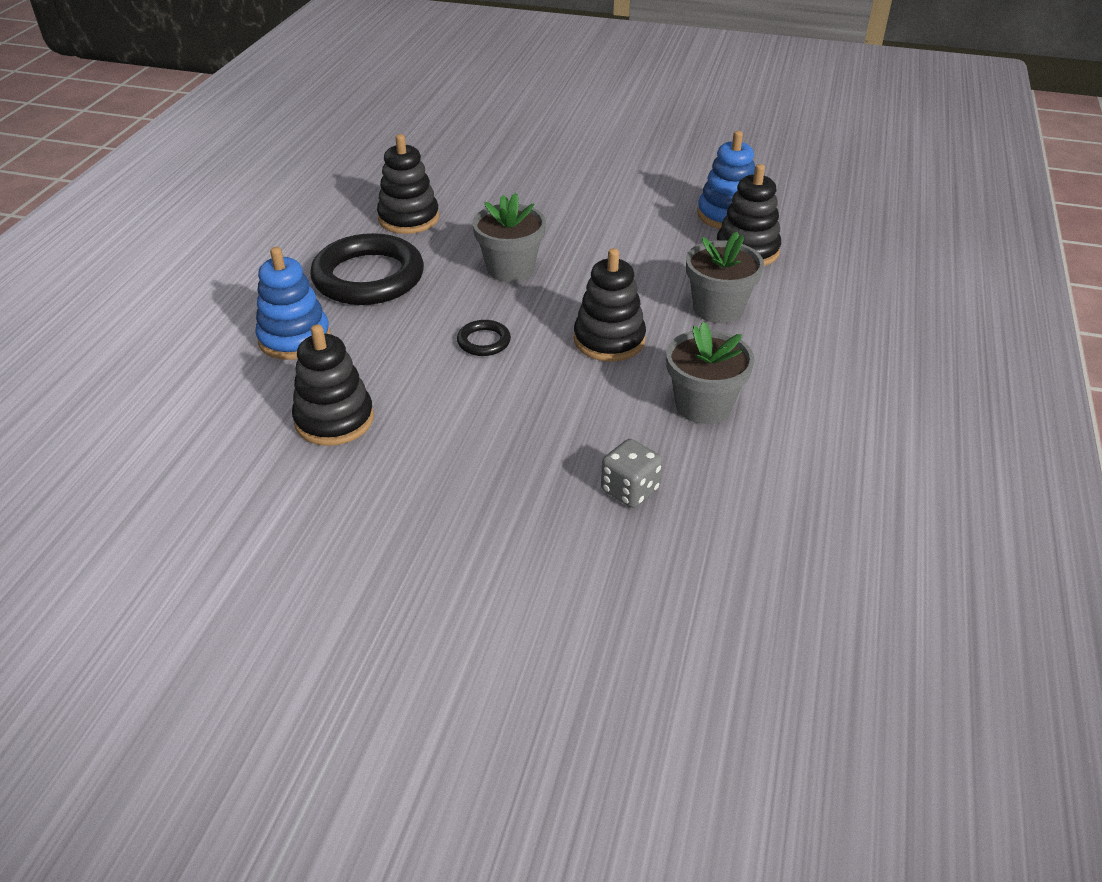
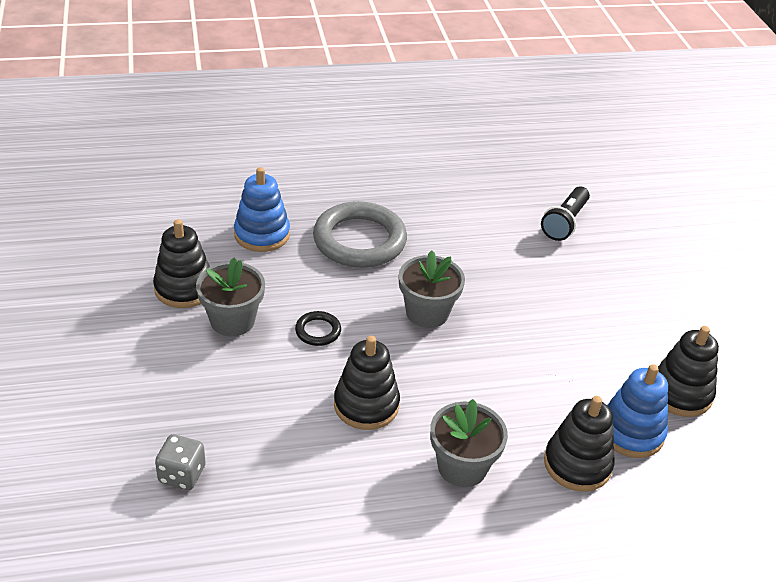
camera: 60 degrees right, 0 degrees up
black ring [310,233,424,305] -> grey ring [313,201,407,268]
black stacking toy [377,134,439,234] -> black stacking toy moved to [658,326,719,417]
grey flower pot [666,322,755,424] -> grey flower pot moved to [196,257,265,336]
none -> black flashlight [541,187,590,241]

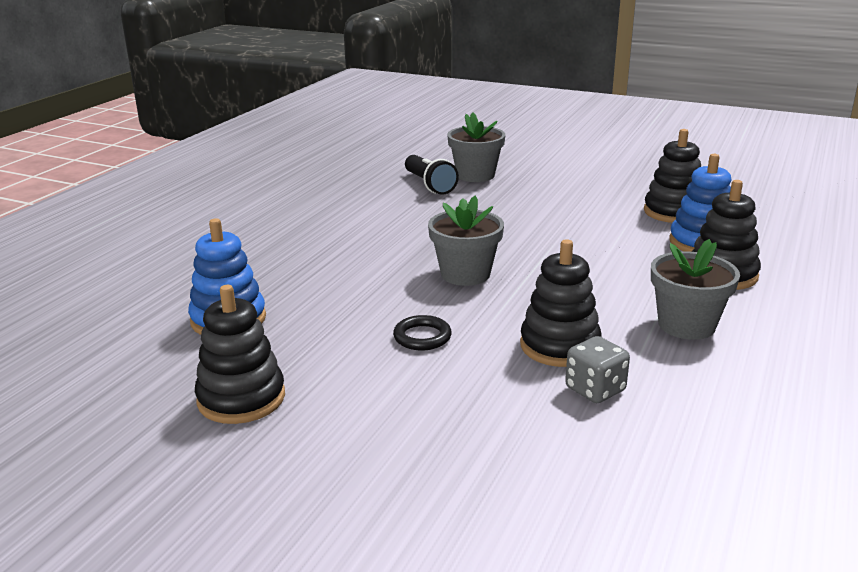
camera: 50 degrees left, 15 degrees down
grey dice [155,434,206,490] -> grey dice moved to [565,336,630,403]
grey flower pot [196,257,265,336] -> grey flower pot moved to [447,112,505,182]
grey ring [313,201,407,268] -> none

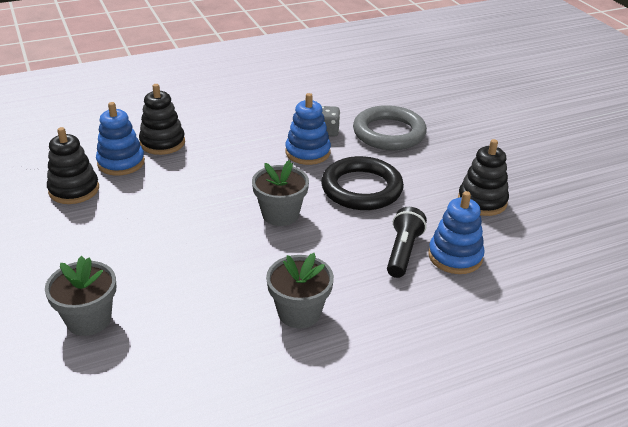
camera: 140 degrees left, 10 degrees up
black ring [393,315,452,350] -> black ring [321,156,404,210], size x2.26
black flashlight [405,155,459,195] -> black flashlight moved to [387,207,427,278]
black stacking toy [520,239,601,367] -> blue stacking toy [285,93,331,165]
grey flower pot [651,239,740,340] -> grey flower pot moved to [266,253,334,328]
none -> grey ring [353,105,427,150]

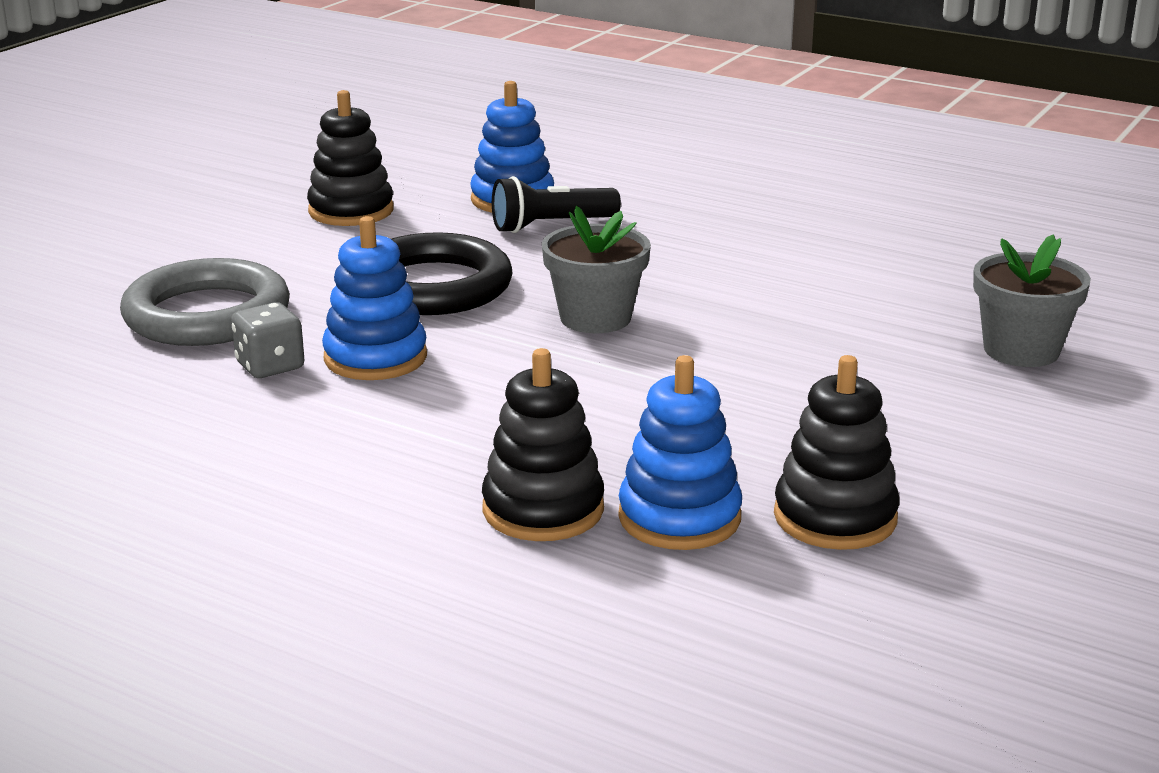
camera: 125 degrees left, 10 degrees down
grey flower pot [266,253,334,328] -> none

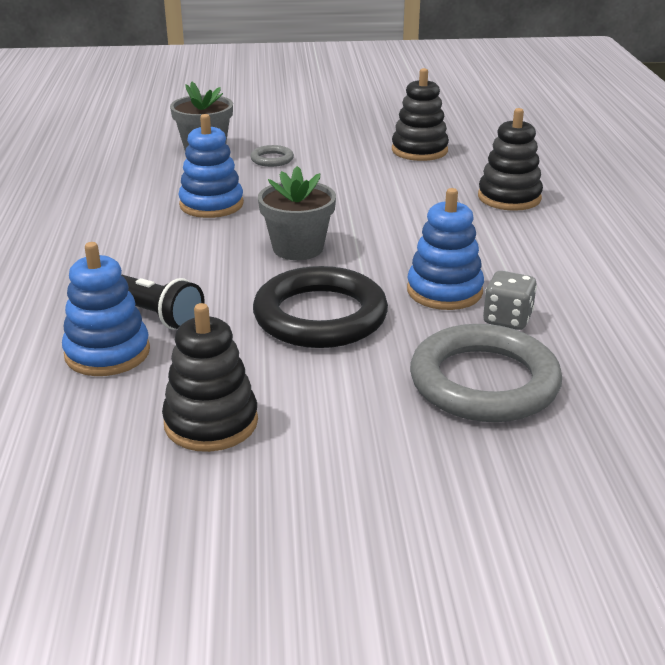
camera: 125 degrees left, 5 degrees up
blue stacking toy [618,355,742,550] -> blue stacking toy moved to [178,114,244,218]
none -> grey ring [250,145,294,167]

